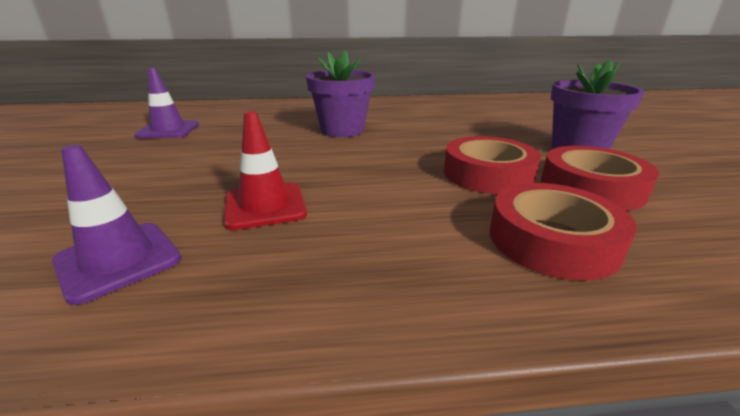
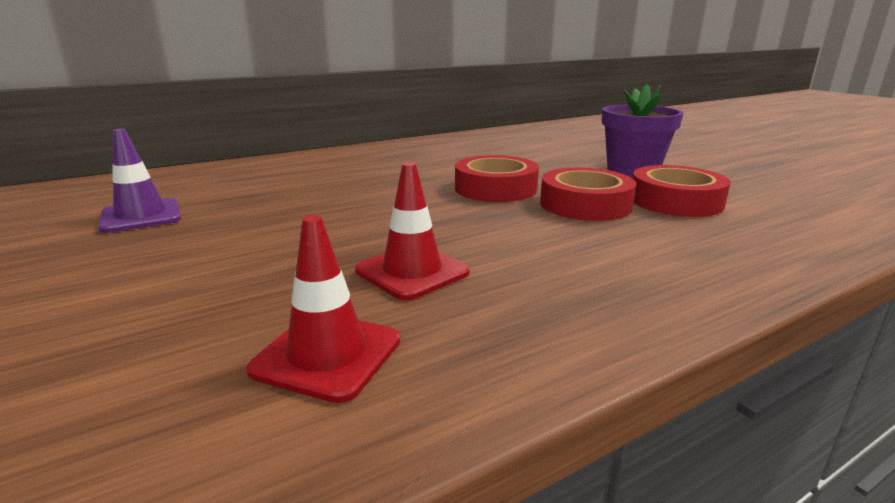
camera: 25 degrees left, 5 degrees down
purple traffic cone [52,144,181,305] -> red traffic cone [246,215,400,403]
purple flower pot [306,50,375,137] -> none
red tape [490,183,637,281] -> red tape moved to [455,155,539,202]

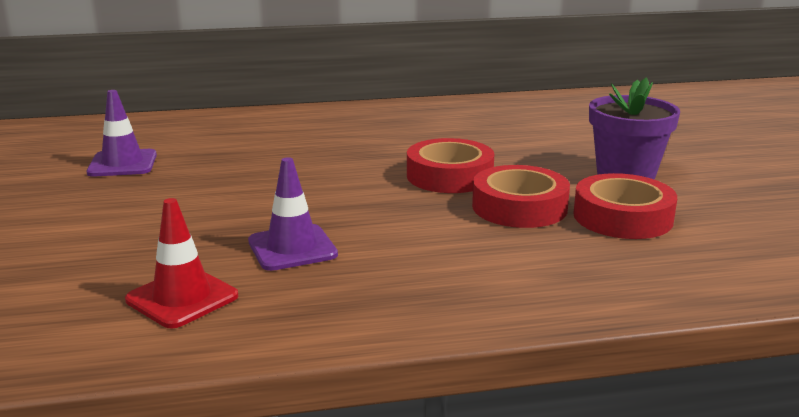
camera: 20 degrees right, 0 degrees up
red traffic cone [355,162,470,300] -> purple traffic cone [248,157,338,271]

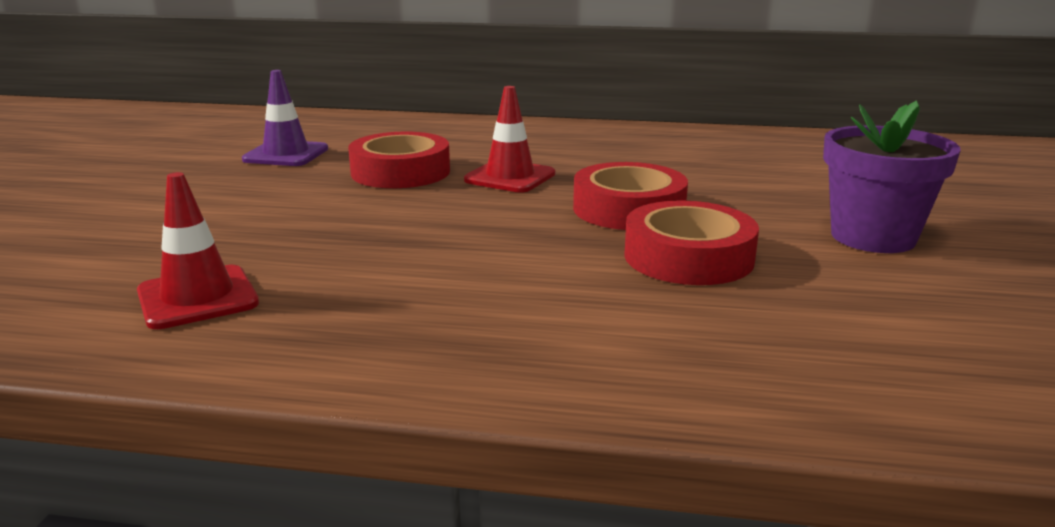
camera: 20 degrees right, 0 degrees up
purple traffic cone [248,157,338,271] -> none
red tape [573,173,677,239] -> red tape moved to [348,132,450,188]
none -> red traffic cone [464,86,555,193]

